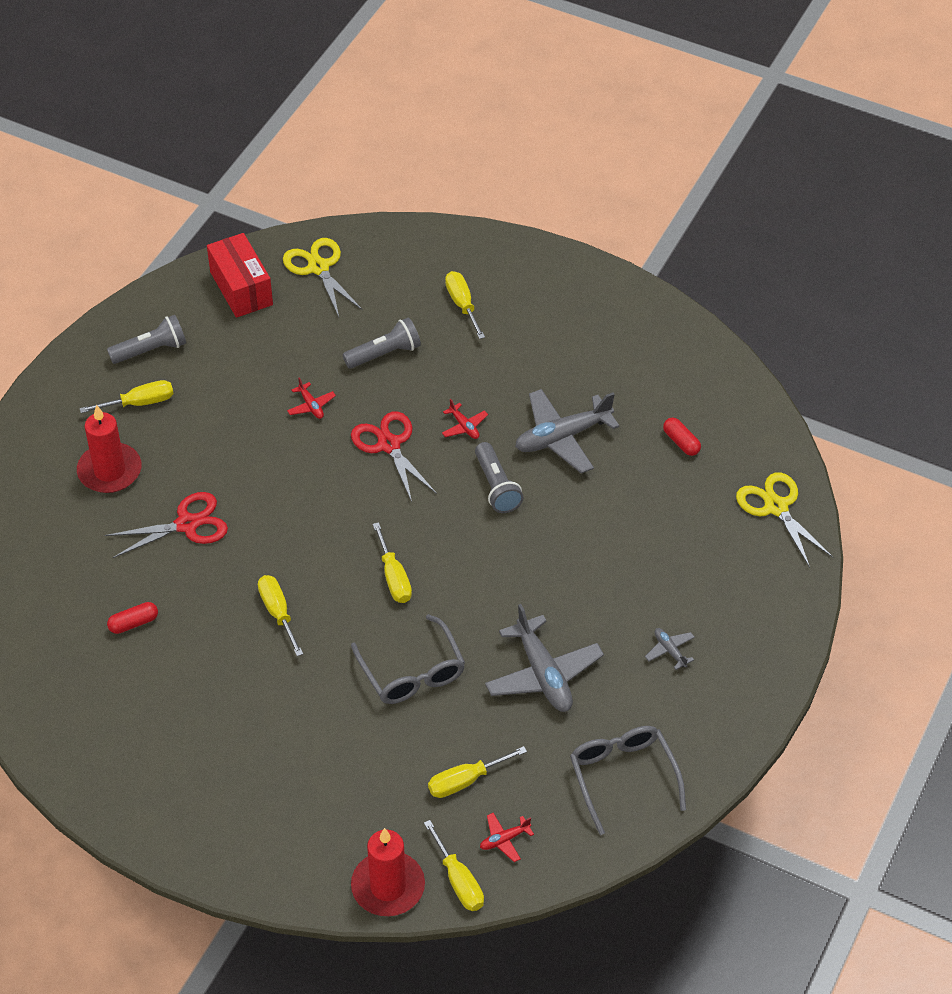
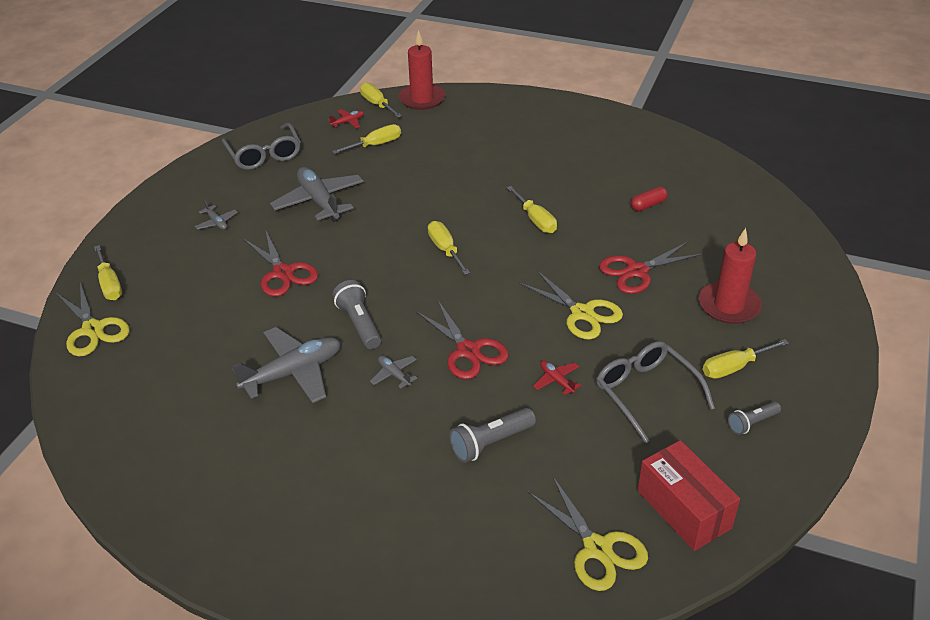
camera: 175 degrees right, 10 degrees down
grey flashlight [107,315,186,364] -> grey flashlight [728,402,781,435], size x0.65
grey glasses [351,614,465,704] -> grey glasses moved to [596,341,715,443]
red plane [442,399,488,439] -> grey plane [370,356,417,389]
yellow screwdriver [445,271,485,339] -> yellow screwdriver moved to [94,245,122,300]
red capsule [663,418,701,456] -> none
none -> red scissors [243,231,318,297]
none -> yellow scissors [519,271,623,340]

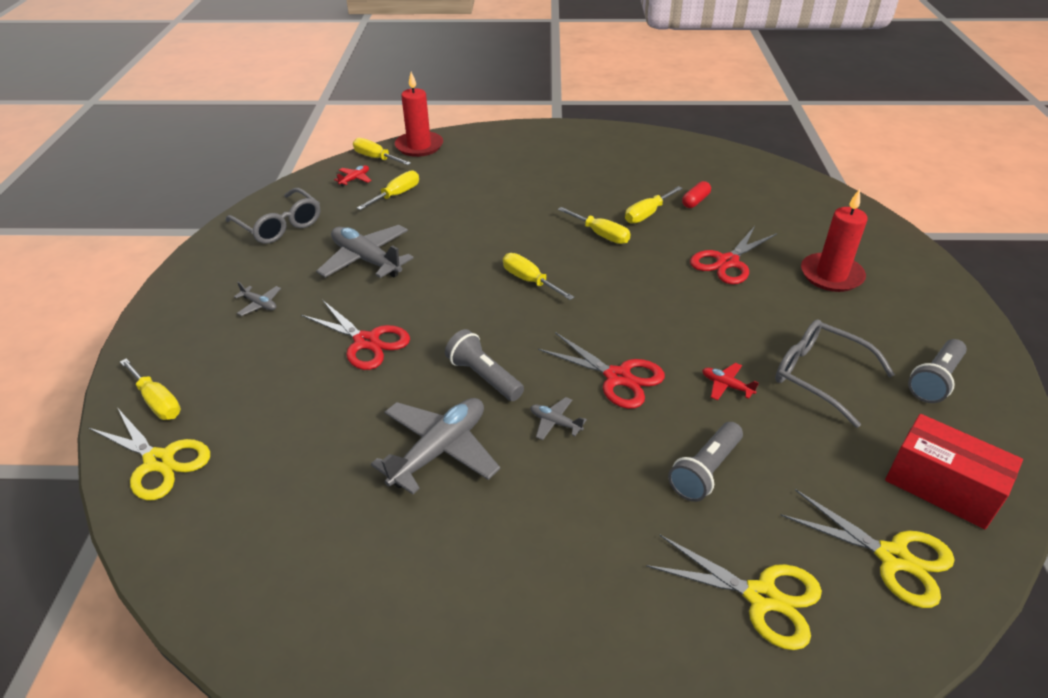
camera: 20 degrees left, 0 degrees up
yellow scissors [519,271,623,340] -> yellow scissors moved to [646,535,822,650]
yellow screwdriver [702,339,789,379] -> yellow screwdriver moved to [625,186,683,224]
grey flashlight [728,402,781,435] -> grey flashlight [908,339,967,403], size x1.55

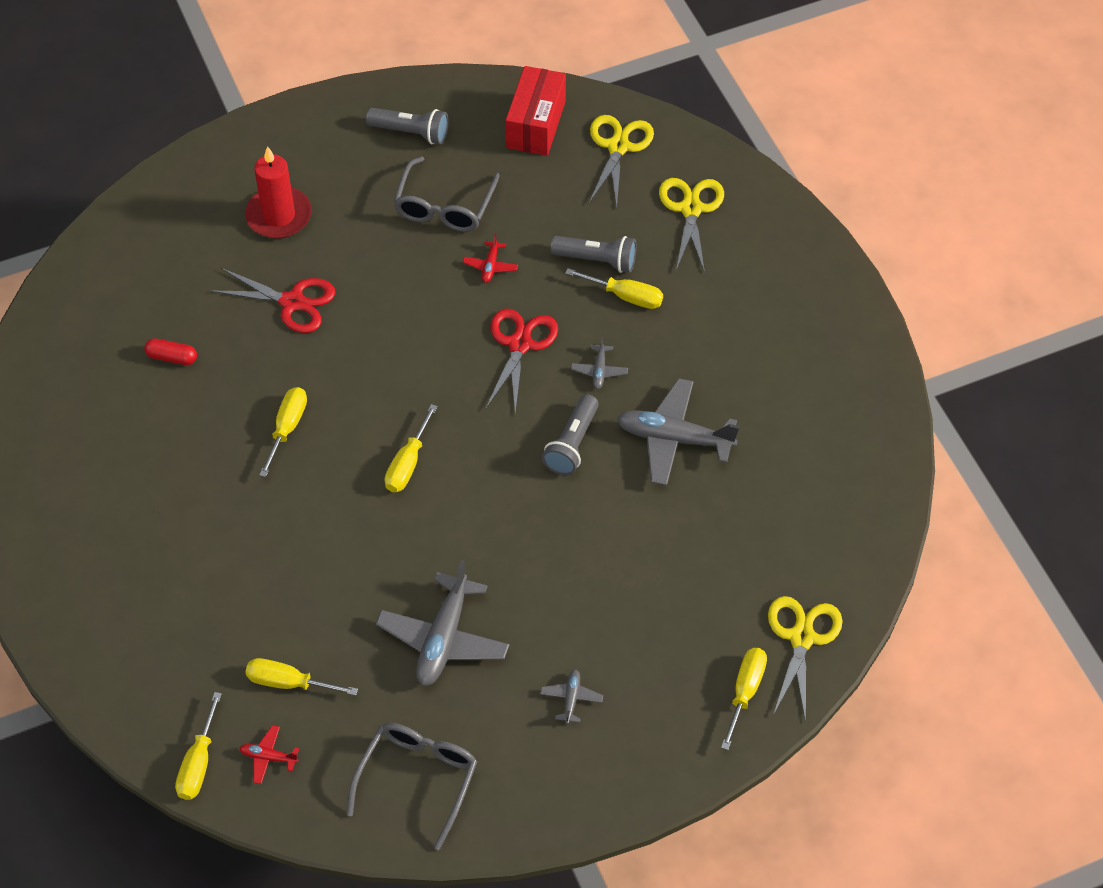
camera: 115 degrees left, 15 degrees up
red scissors [301,301,410,370] -> none
red candle [395,72,443,157] -> none
yellow screwdriver [625,186,683,224] -> yellow screwdriver moved to [565,268,663,309]

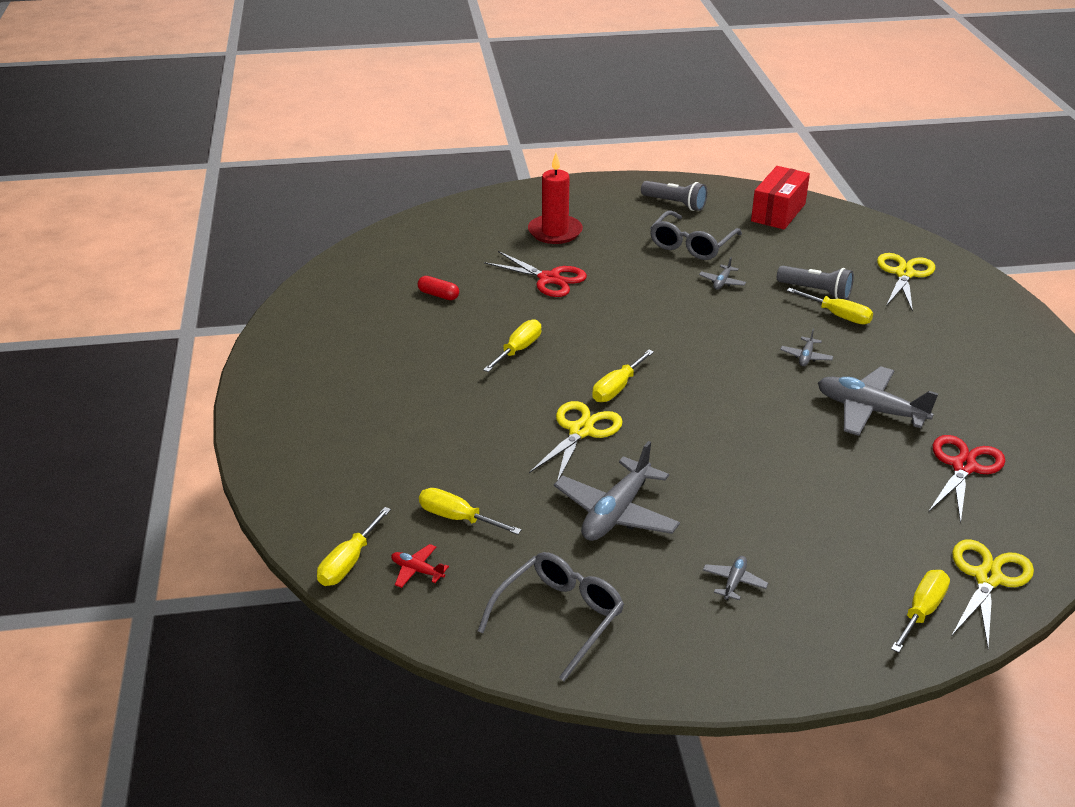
camera: 15 degrees right, 20 degrees down
red plane [463,233,518,283] -> grey plane [699,257,746,290]
red scissors [486,308,558,414] -> red scissors moved to [928,435,1005,524]
grey flashlight [542,394,599,475] -> none
yellow scissors [589,115,654,207] -> yellow scissors moved to [529,401,623,479]

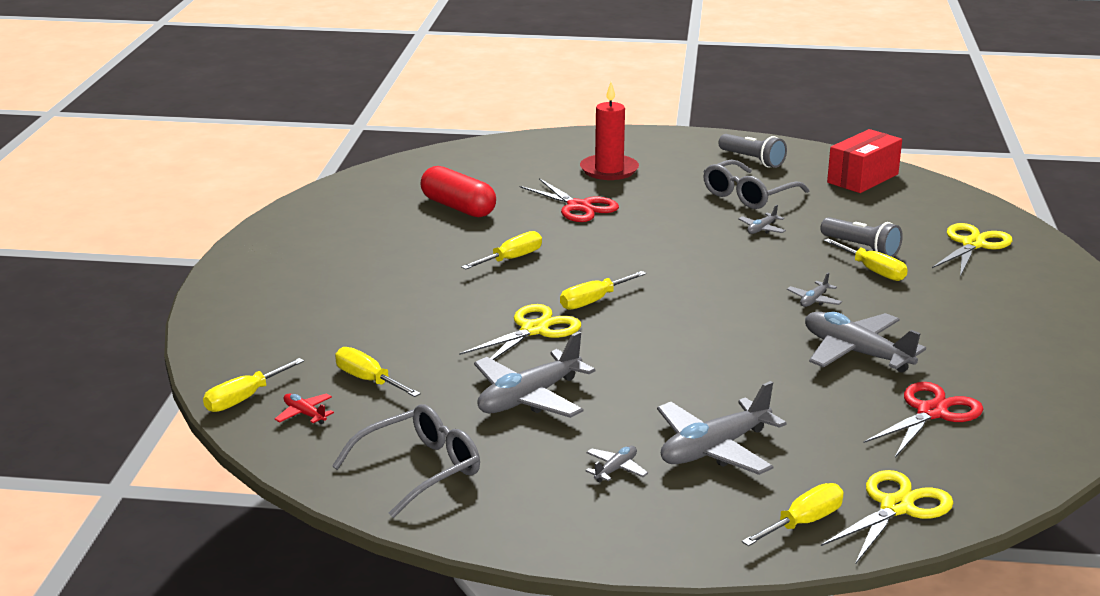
camera: 15 degrees right, 10 degrees down
red capsule [418,276,459,300] -> red capsule [420,166,496,217], size x1.95
none -> grey plane [657,381,787,475]

